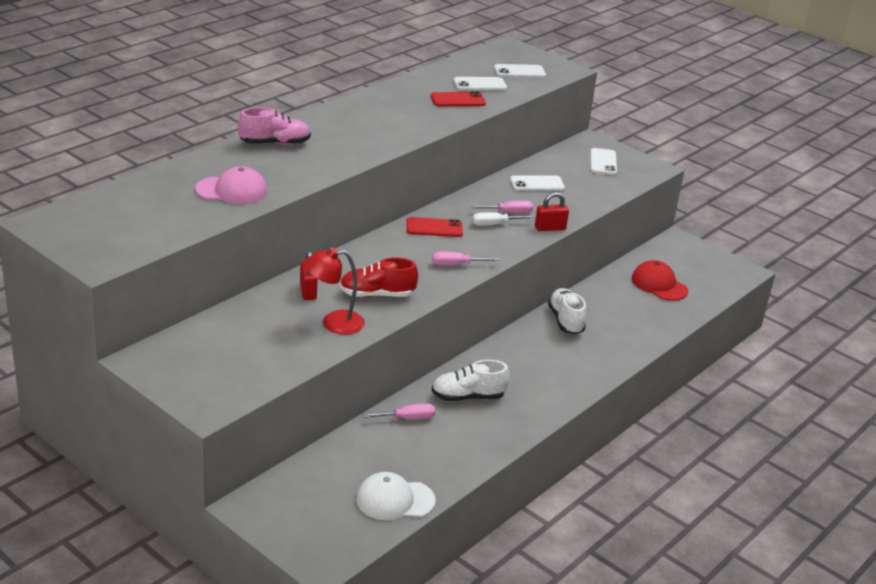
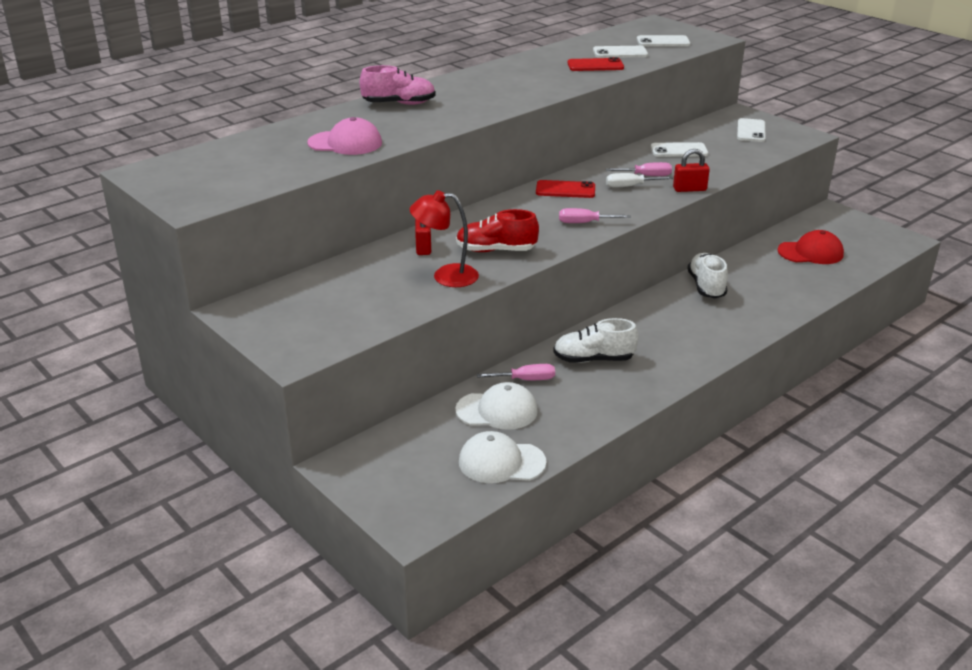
camera: 10 degrees right, 0 degrees up
red cap [632,260,688,301] -> red cap turned 120 degrees clockwise [778,230,844,264]
none -> white cap [455,382,538,430]

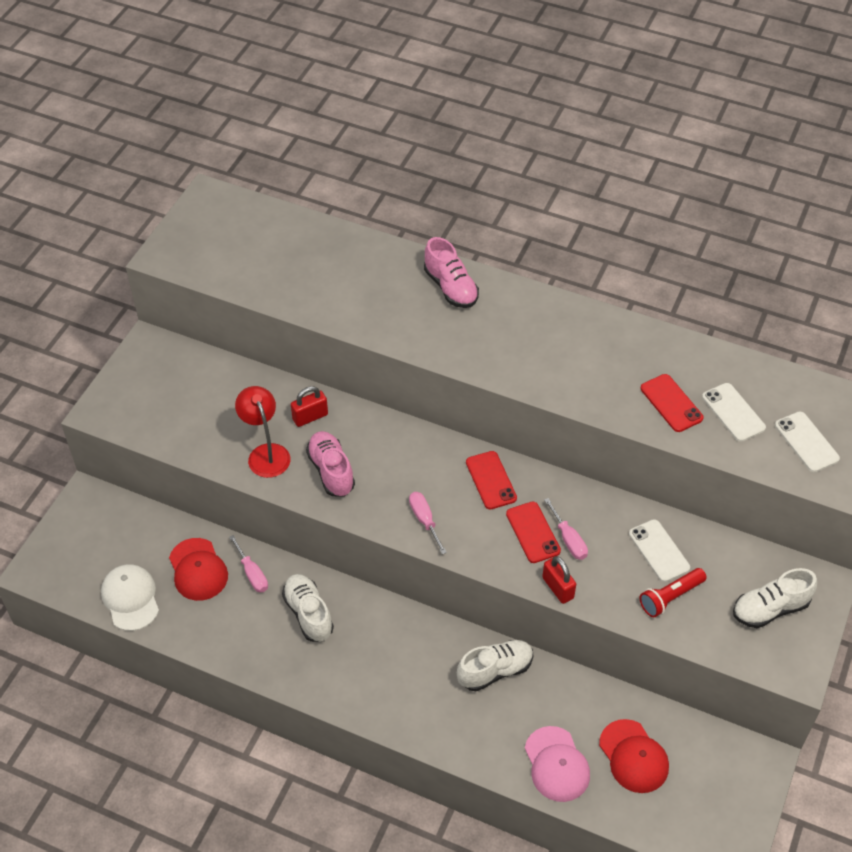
camera: 65 degrees right, 20 degrees up
pink cap [307,117,382,155] -> pink cap moved to [525,726,590,802]
white cap [455,382,538,430] -> red cap [169,538,228,601]
red shoe [456,209,539,252] -> pink shoe [306,431,355,497]
white screwdriver [606,173,673,187] -> red phone [506,502,561,563]
white phone [737,118,765,142] -> white shoe [733,568,817,628]
none -> red flashlight [639,568,707,617]

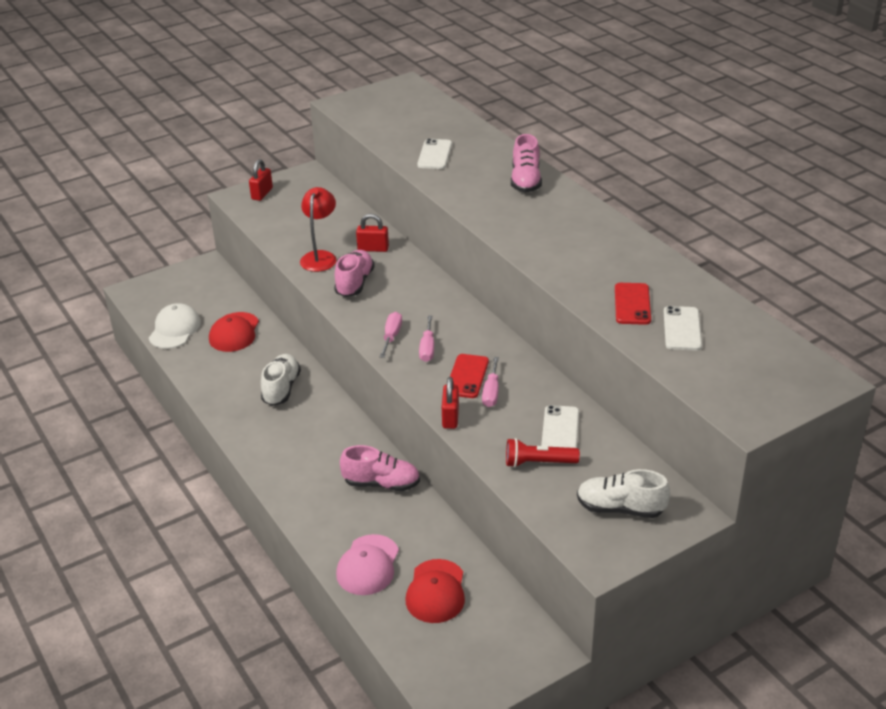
camera: 35 degrees right, 15 degrees down
pink screwdriver [229,535,268,593] -> pink screwdriver moved to [419,315,434,362]
white shoe [457,640,533,691] -> pink shoe [340,445,420,491]
red phone [466,451,517,509] -> none
white phone [775,411,840,472] -> white phone moved to [417,138,452,169]
none -> red padlock [249,159,273,201]

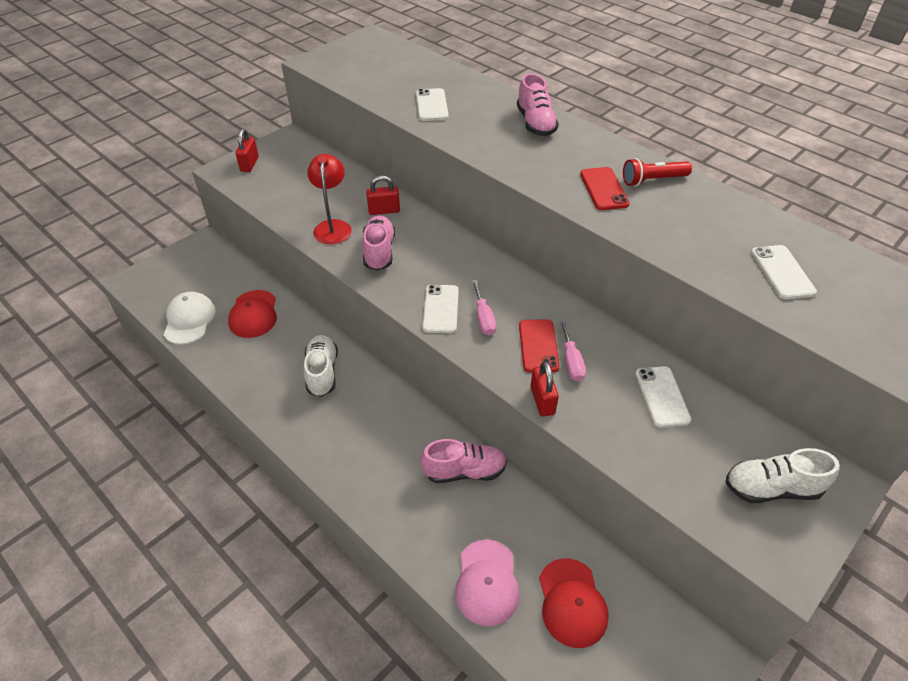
camera: 15 degrees left, 10 degrees up
pink screwdriver [380,312,402,358] -> white phone [422,285,459,333]
red flashlight [506,438,580,468] -> red flashlight moved to [623,158,692,186]
red phone [615,283,651,325] -> red phone moved to [580,167,630,210]

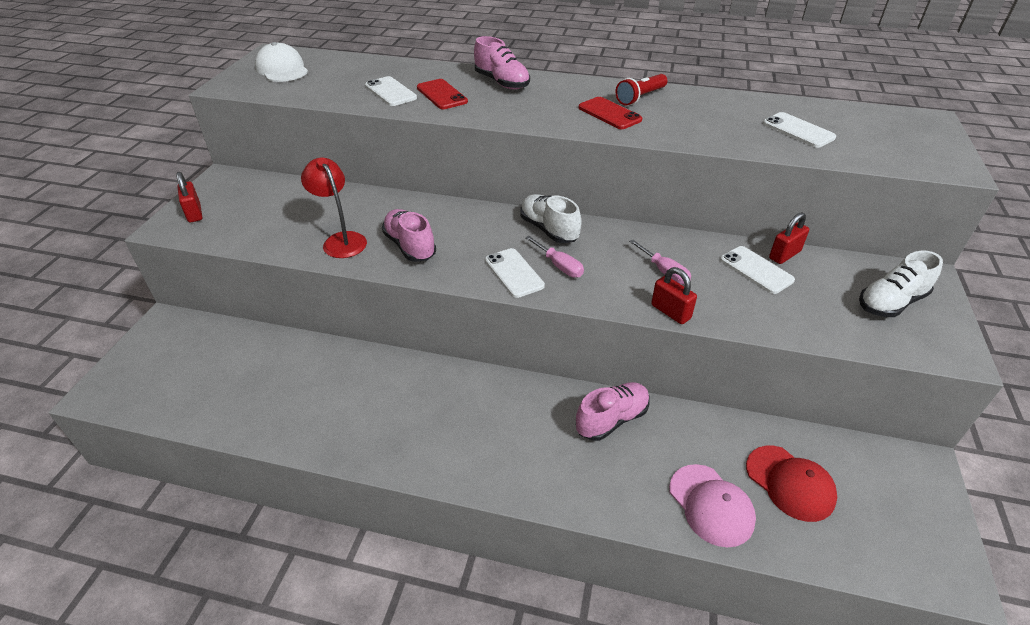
camera: 30 degrees left, 5 degrees down
white cap [163,292,215,345] -> white cap moved to [255,42,308,82]
red cap [228,290,277,338] -> none
white shoe [304,335,338,397] -> white shoe moved to [520,194,582,243]
red padlock [366,175,400,215] -> red padlock moved to [769,212,809,264]
red phone [519,320,560,373] -> red phone moved to [417,79,468,109]

